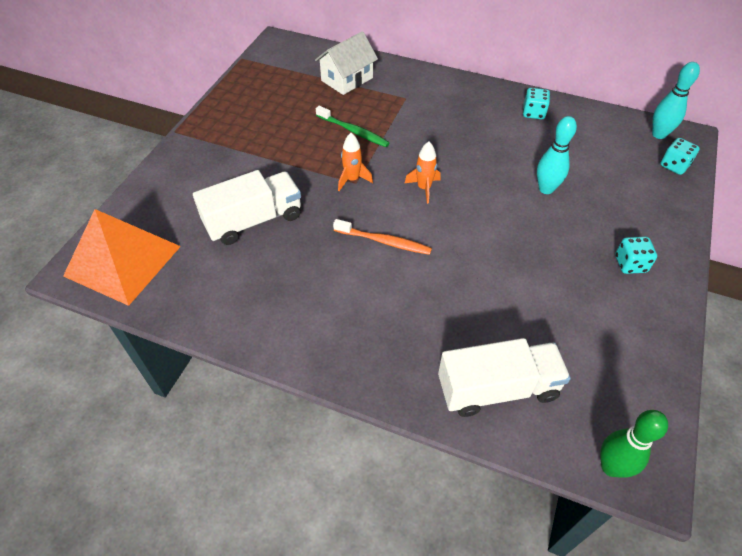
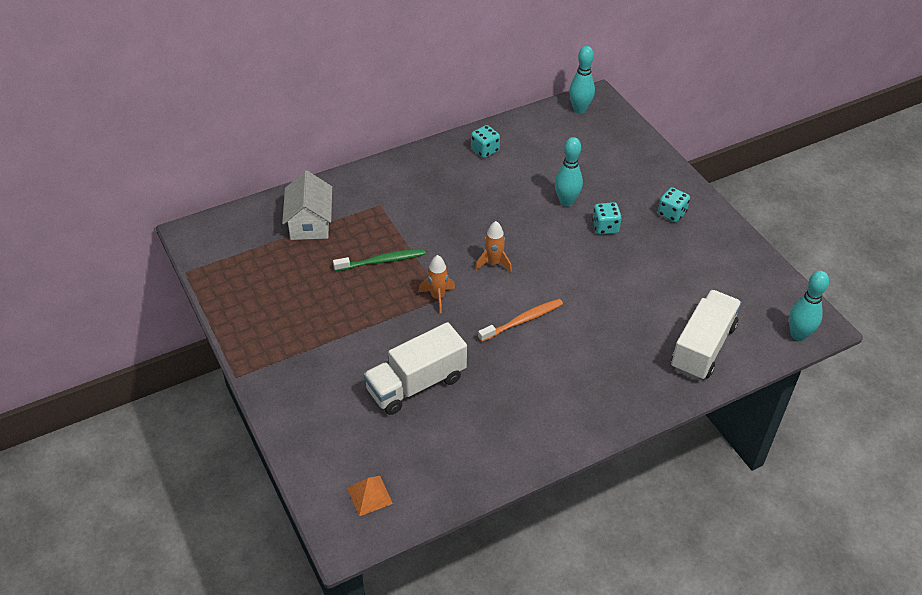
camera: 50 degrees left, 5 degrees down
orange pyramid [63,209,181,306] -> orange pyramid [347,476,393,516], size x0.41
white truck [193,170,301,245] -> white truck turned 135 degrees counterclockwise [363,322,467,415]
green bowling pin [600,410,668,478] -> turquoise bowling pin [789,271,829,341]
turquoise dice [661,138,700,175] -> turquoise dice moved to [592,202,622,235]

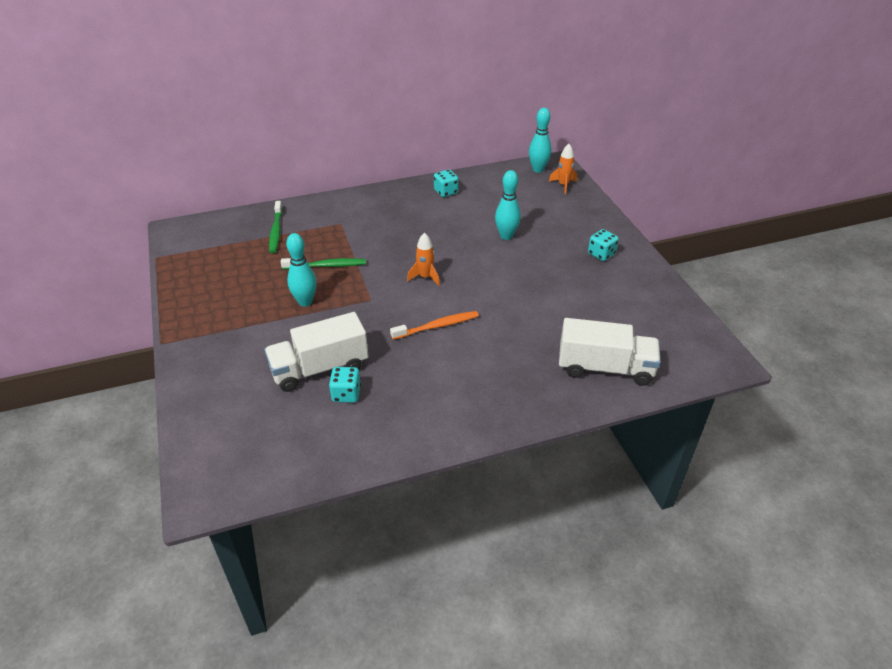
camera: 10 degrees right, 5 degrees down
white house [282,171,332,240] -> green toothbrush [269,201,282,253]
orange pyramid [347,476,393,516] -> none
orange rocket [418,255,455,313] -> orange rocket moved to [549,144,577,194]
turquoise dice [592,202,622,235] -> turquoise dice moved to [329,367,361,403]
white truck [671,290,741,380] -> white truck turned 60 degrees clockwise [559,318,661,386]
turquoise bowling pin [789,271,829,341] -> turquoise bowling pin moved to [286,233,317,307]

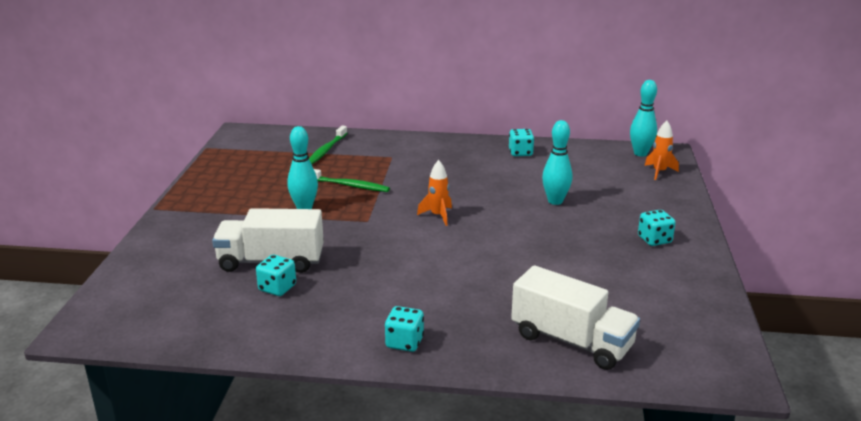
camera: 25 degrees right, 15 degrees down
orange toothbrush [390,311,479,340] -> none
none -> turquoise dice [385,306,424,352]

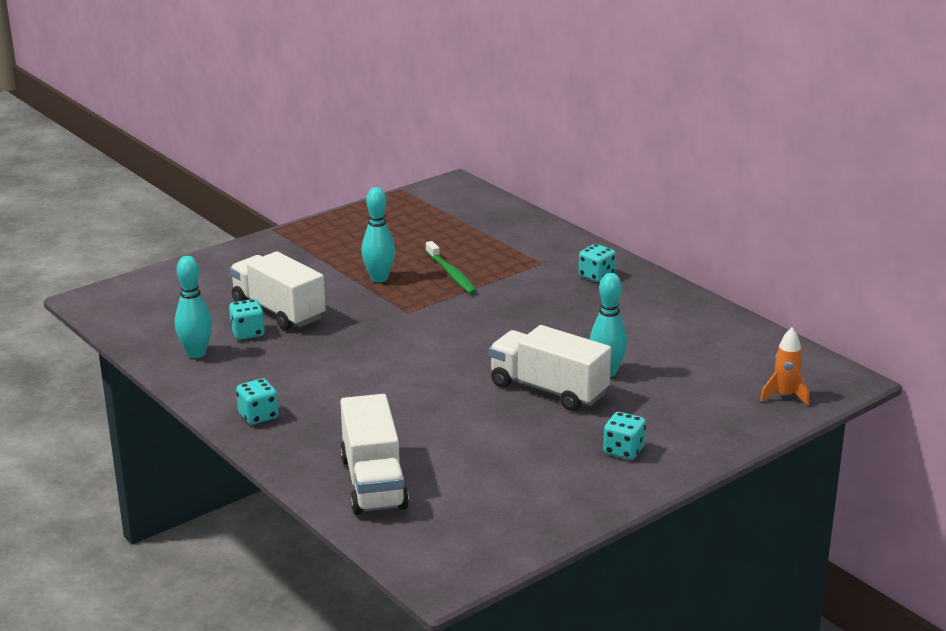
camera: 45 degrees right, 0 degrees up
green toothbrush [309,125,347,164] -> none
orange rocket [417,160,452,226] -> none
turquoise dice [509,129,534,156] -> turquoise dice moved to [579,244,616,282]
turquoise bowling pin [630,80,657,157] -> turquoise bowling pin moved to [175,256,212,358]
none -> white truck [489,325,611,411]

